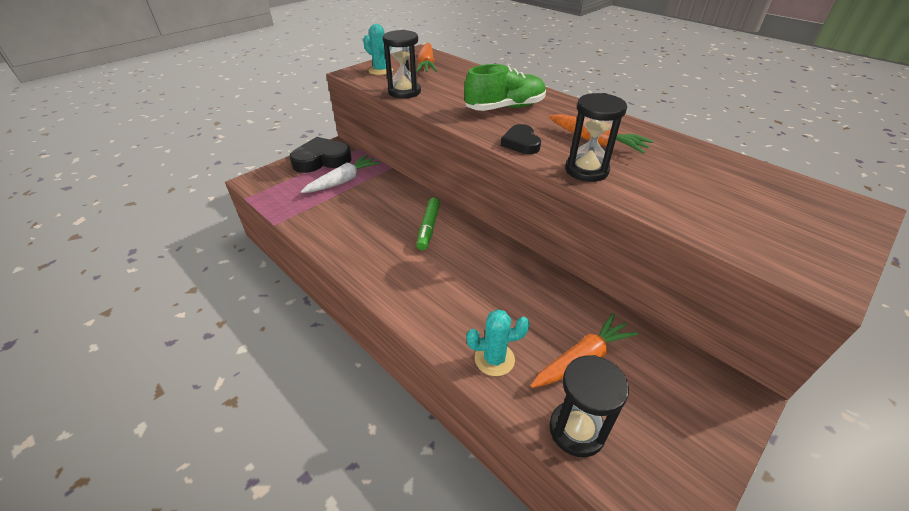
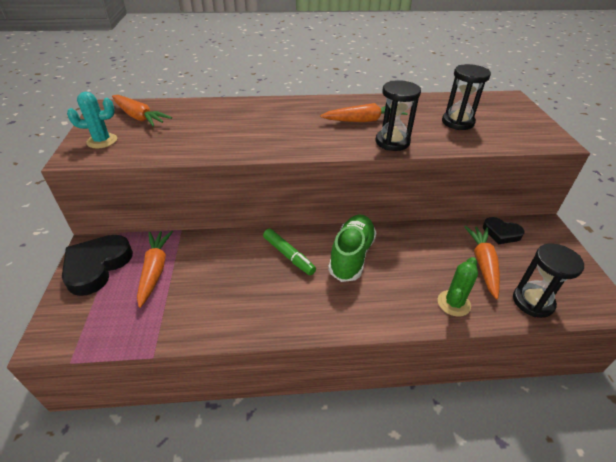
camera: 50 degrees left, 0 degrees up
white carrot [301,155,380,193] -> orange carrot [137,231,173,308]
black hourglass [383,30,421,99] -> black hourglass moved to [442,64,491,130]
green shoe [464,64,546,111] -> green shoe moved to [328,215,376,282]
turquoise cactus [466,309,530,376] -> green cactus [438,257,478,317]
black heart [501,124,541,154] -> black heart moved to [483,217,525,244]

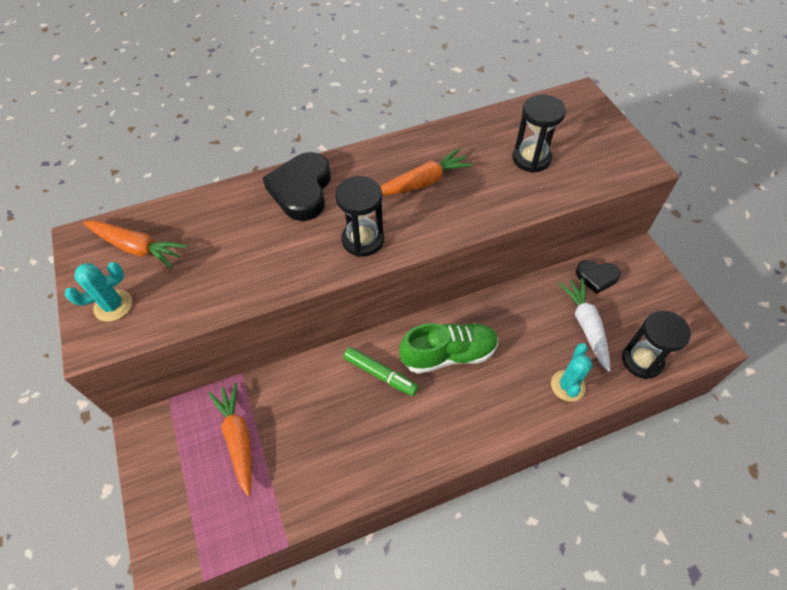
camera: 15 degrees left, 15 degrees up
black heart [62,235,133,296] -> black heart moved to [262,152,331,221]
green shoe [328,215,376,282] -> green shoe turned 75 degrees clockwise [399,323,499,374]
black hourglass [376,80,421,151] -> black hourglass moved to [335,176,384,257]
green cactus [438,257,478,317] -> turquoise cactus [551,343,593,402]
orange carrot [464,226,500,299] -> white carrot [559,278,610,372]

